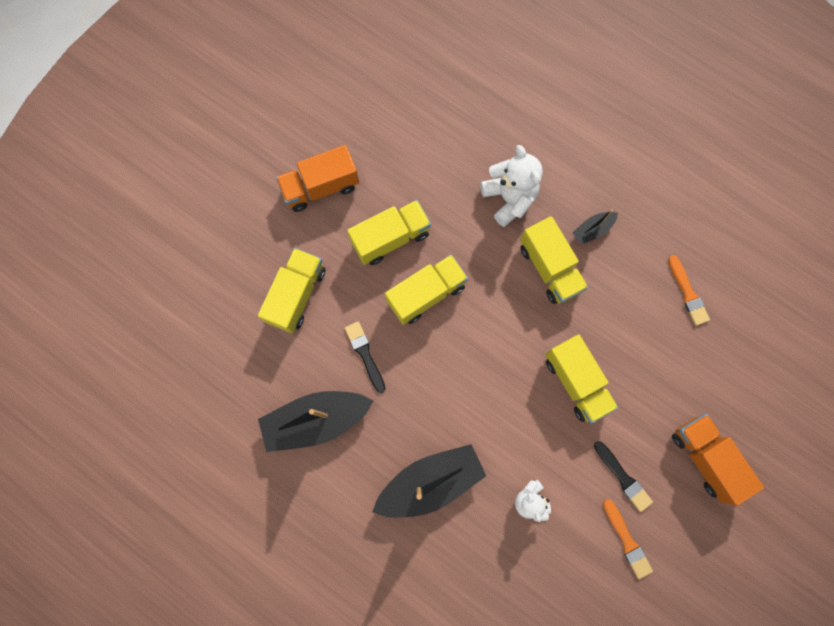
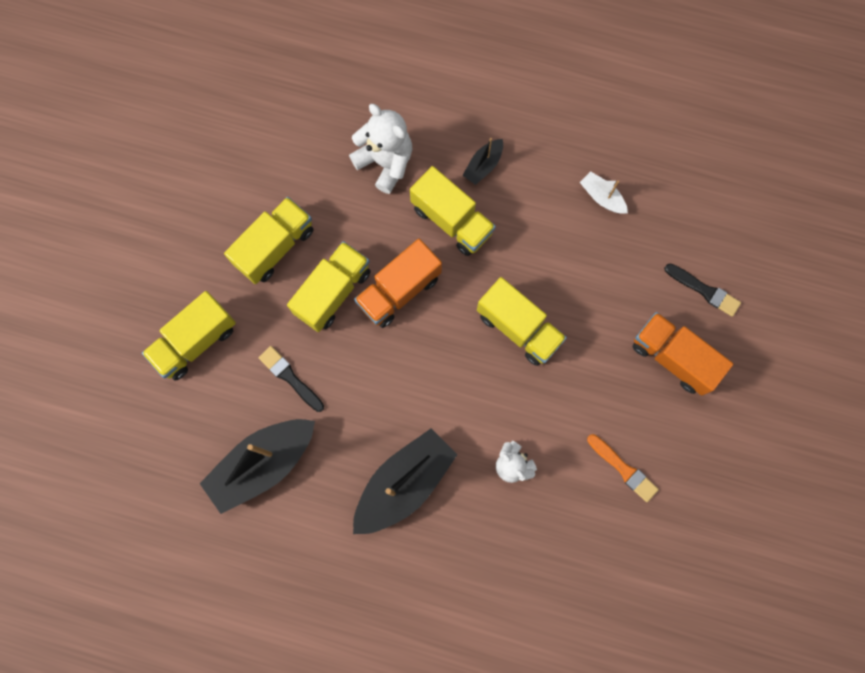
camera: 20 degrees left, 0 degrees up
yellow truck [258,248,325,333] -> yellow truck turned 135 degrees counterclockwise [142,291,236,381]
orange truck [276,145,359,212] -> orange truck moved to [354,239,442,328]
black brush [594,441,653,512] -> black brush moved to [664,263,741,317]
orange brush [668,255,710,326] -> white boat [580,171,628,214]

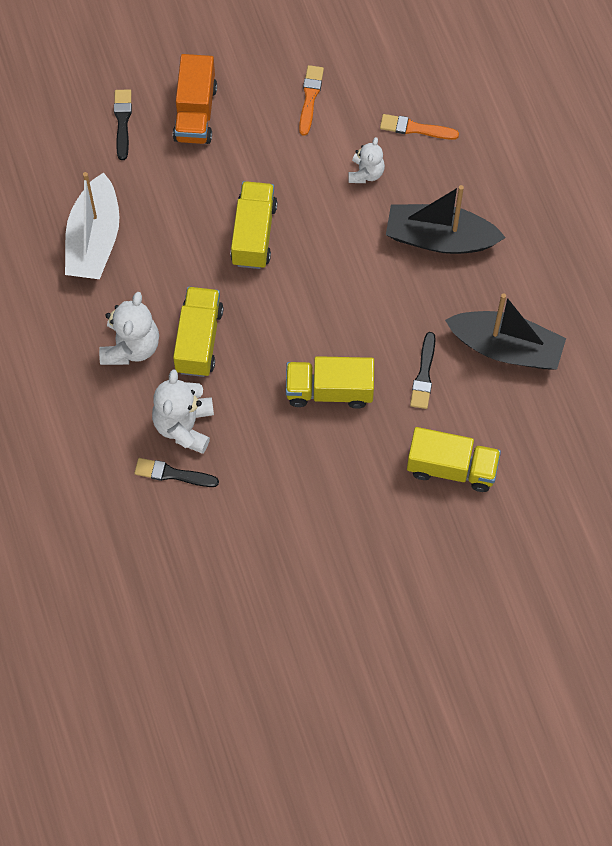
camera: 125 degrees left, 10 degrees down
yellow truck [224,197,314,284] -> none
orange truck [354,239,442,328] -> none
black boat [462,138,503,185] -> white teddy bear [99,292,159,365]
white boat [580,171,628,214] -> white boat [65,172,120,279], size x2.10
none -> black brush [134,458,219,487]
none -> orange brush [380,114,459,140]

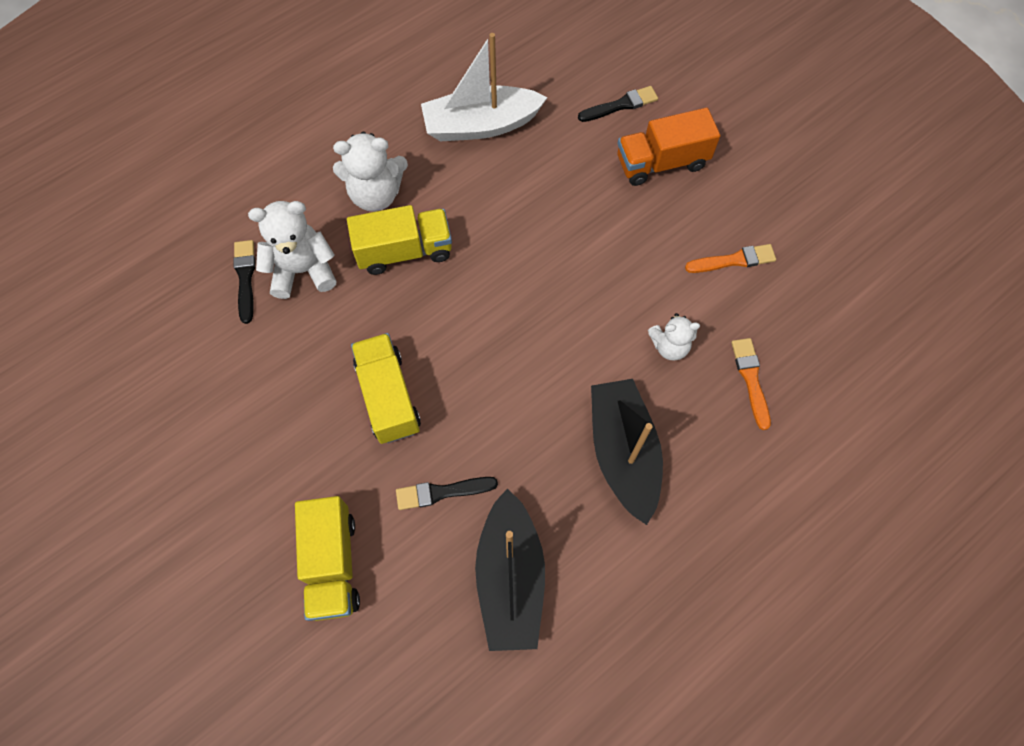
camera: 70 degrees right, 0 degrees up
yellow truck [230,181,277,269] -> none

